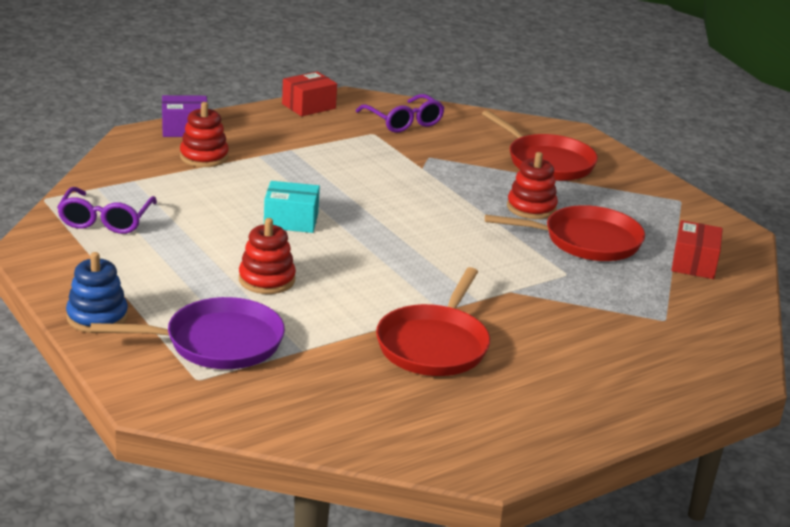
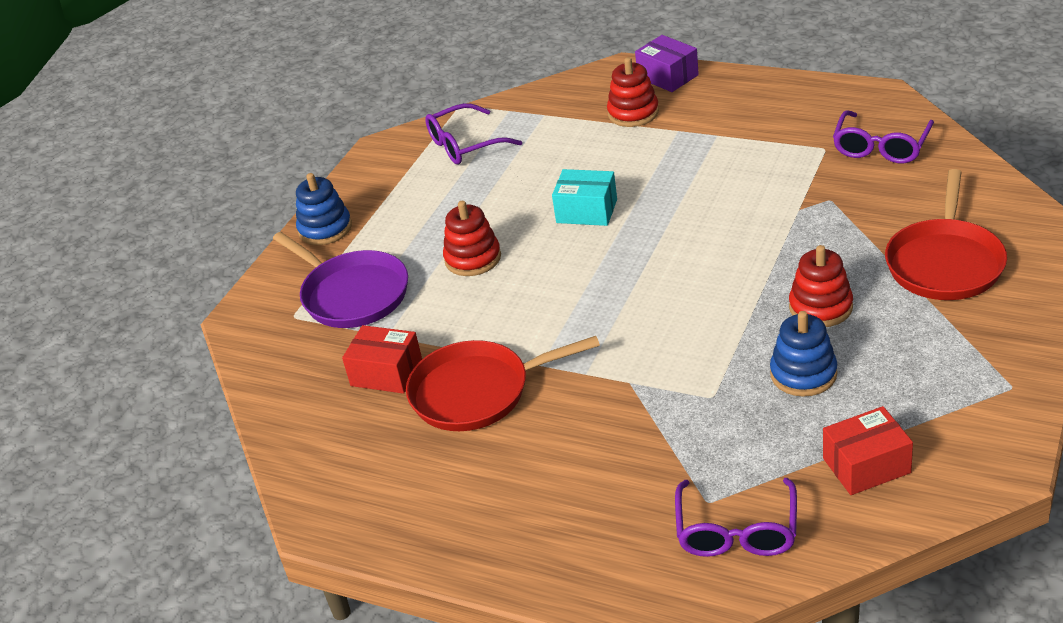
camera: 65 degrees right, 10 degrees up
turquoise box [264,181,320,233] -> turquoise box turned 45 degrees counterclockwise [552,169,617,226]
red box [282,72,337,116] -> red box moved to [342,325,422,394]
red pan [485,205,645,261] -> blue stacking toy [770,311,837,397]
none -> purple glasses [675,478,797,557]

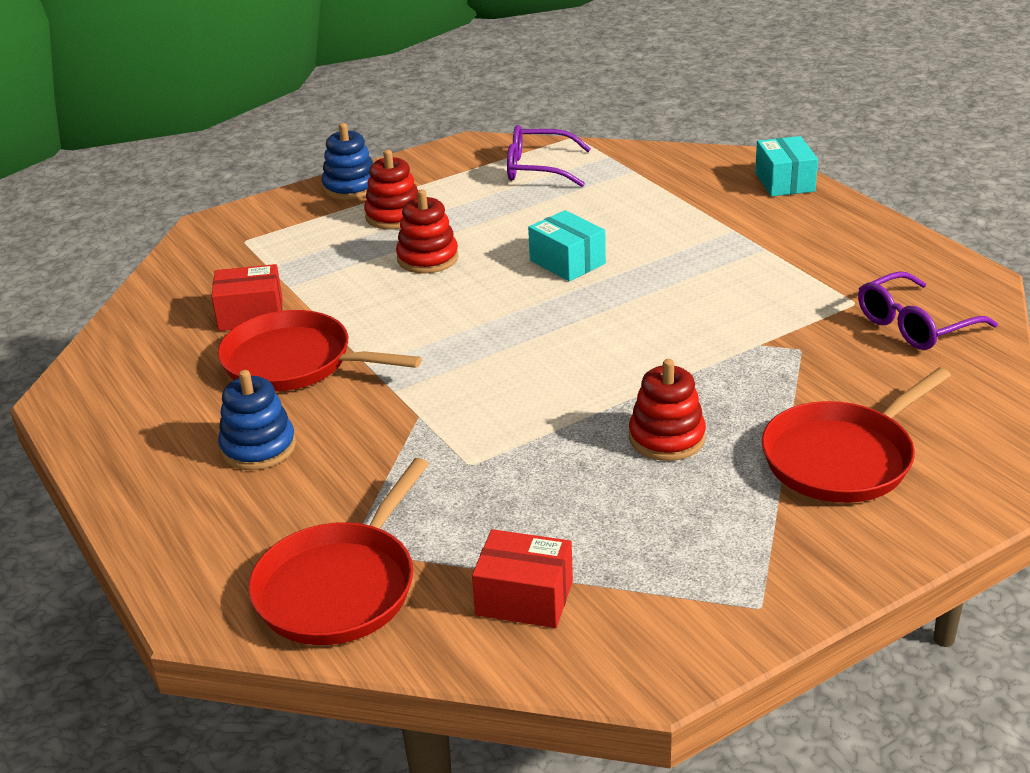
camera: 30 degrees right, 5 degrees down
purple pan [273,232,408,328] -> none
red box [342,325,422,394] -> red box turned 60 degrees counterclockwise [211,264,283,331]
red stacking toy [607,57,659,127] -> red stacking toy moved to [364,150,418,229]
purple box [635,35,699,92] -> turquoise box [755,136,818,196]
purple glasses [675,478,797,557] -> red pan [249,458,429,645]
blue stacking toy [770,311,837,397] -> blue stacking toy moved to [218,370,296,470]

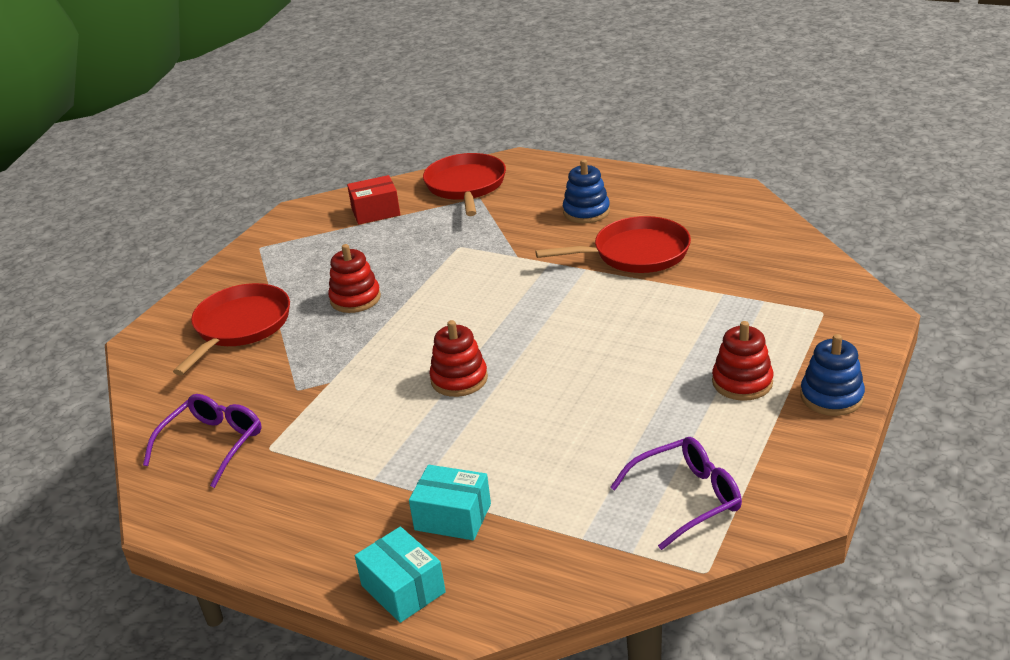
camera: 150 degrees right, 0 degrees up
red box [211,264,283,331] -> none
red stacking toy [396,189,459,274] -> red stacking toy moved to [429,320,488,397]
turquoise box [528,210,606,281] -> turquoise box moved to [409,465,491,540]

